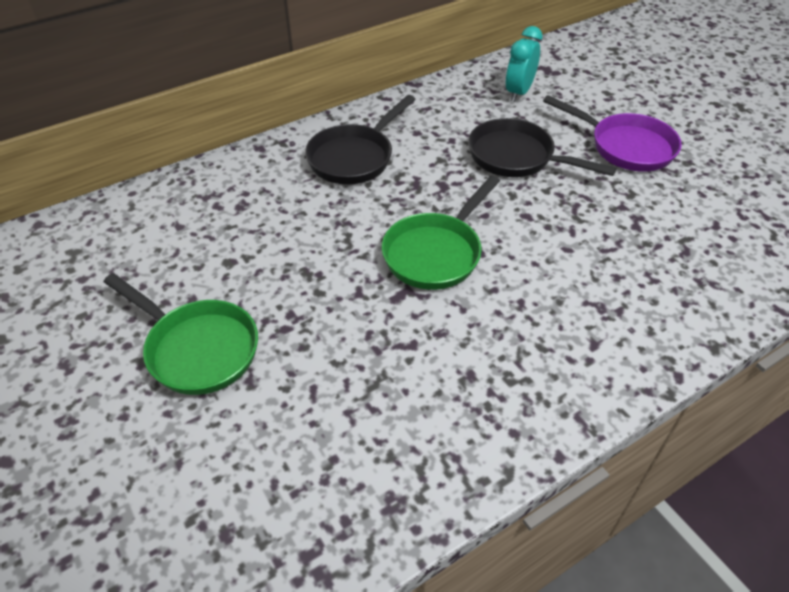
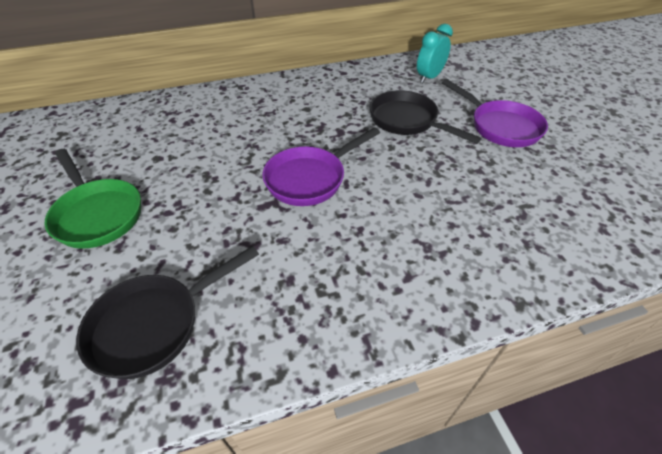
camera: 15 degrees right, 0 degrees up
black pan [305,95,416,184] -> black pan moved to [76,246,259,379]
green pan [382,175,500,290] -> purple pan [262,127,380,206]

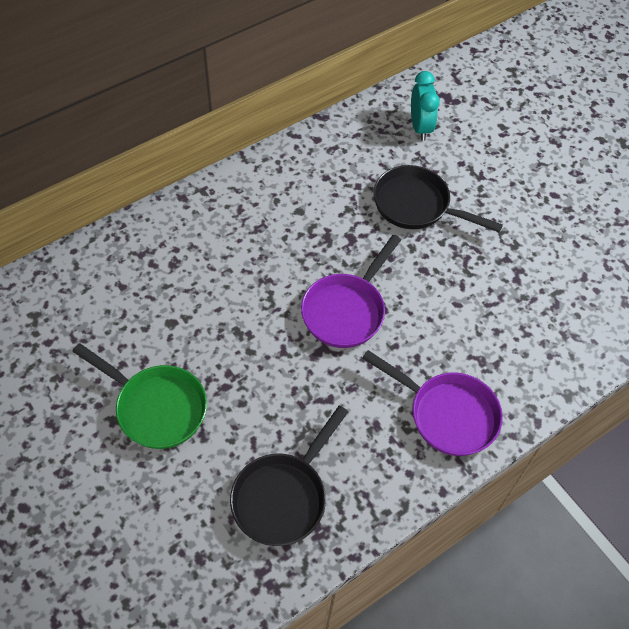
camera: 20 degrees left, 10 degrees up
turquoise clock [417,24,453,83] -> turquoise clock turned 150 degrees clockwise [411,71,440,141]
purple pan [442,79,548,147] -> purple pan moved to [362,350,503,456]

